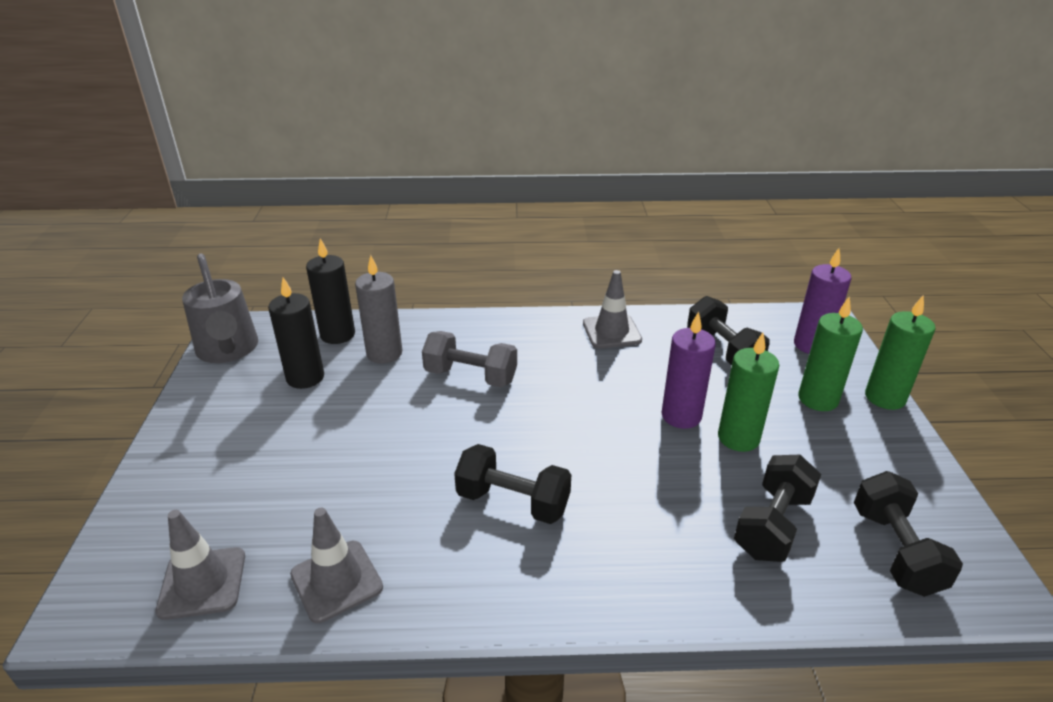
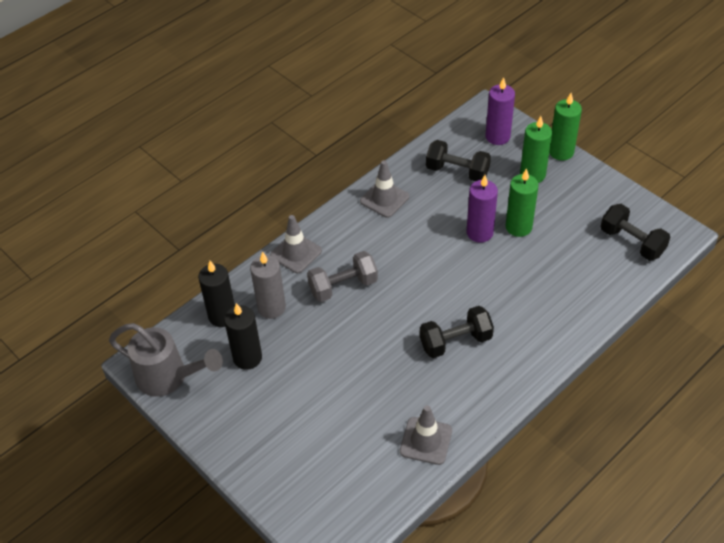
camera: 40 degrees left, 15 degrees up
grey traffic cone [155,510,245,620] -> grey traffic cone moved to [270,215,322,273]
black dumbbell [734,455,821,562] -> none

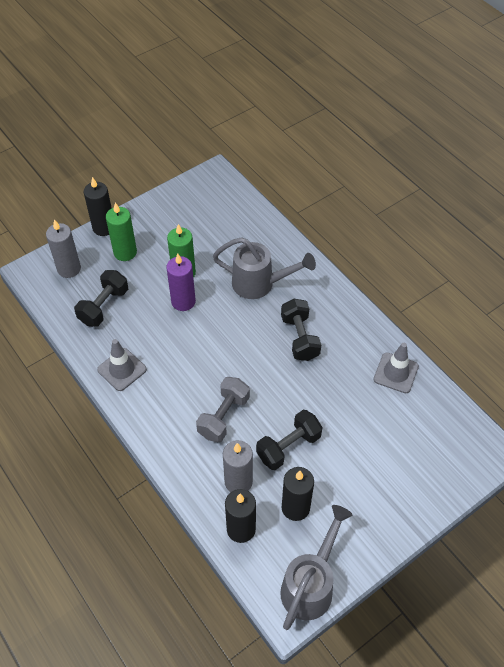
camera: 85 degrees left, 5 degrees up
grey traffic cone [270,215,322,273] -> none
grey dumbbell [307,251,378,302] -> grey dumbbell turned 45 degrees clockwise [196,377,250,442]
purple candle [486,77,515,145] -> grey candle [46,219,81,278]
green candle [549,93,582,161] -> black candle [84,177,112,236]
black dumbbell [600,204,670,261] -> black dumbbell moved to [256,410,323,470]
none -> grey watering can [213,237,316,299]

